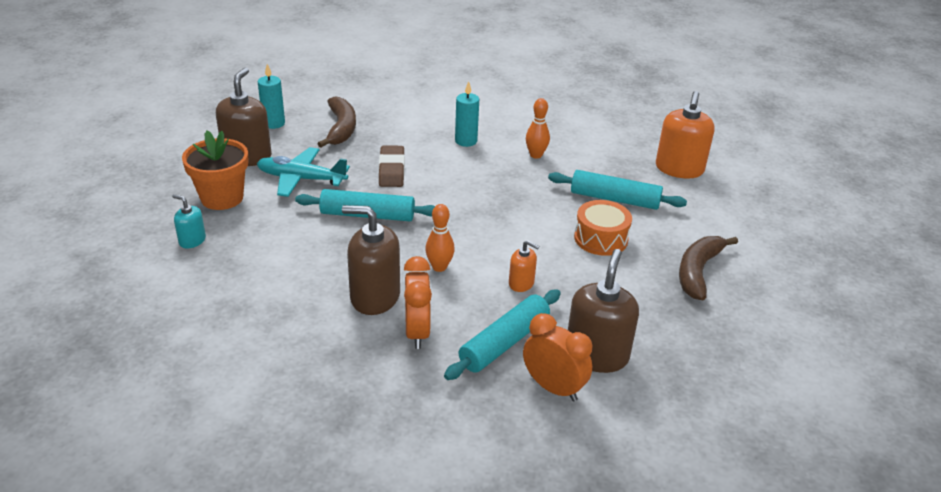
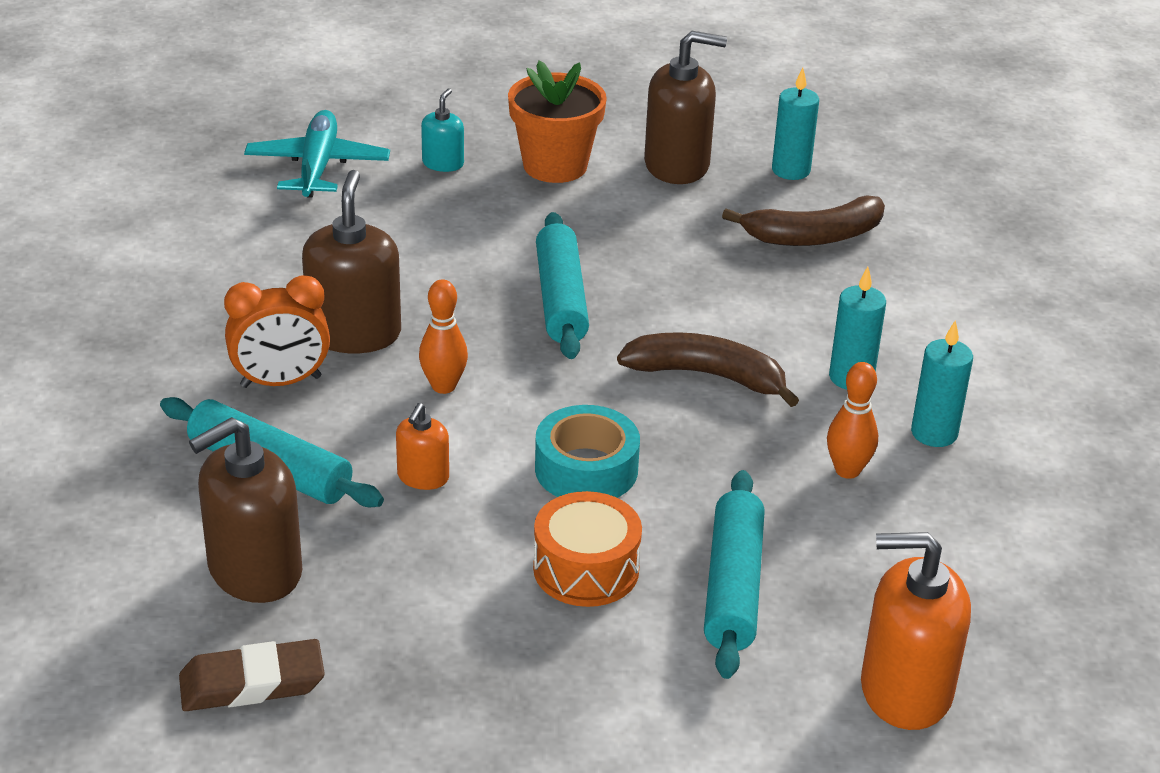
camera: 80 degrees right, 0 degrees up
turquoise plane [257,147,350,197] -> turquoise plane moved to [244,110,390,198]
brown eraser [379,145,405,187] -> brown eraser moved to [179,639,325,711]
orange clock [523,313,592,402] -> none
brown soap dispenser [568,249,639,373] -> brown soap dispenser turned 135 degrees clockwise [189,417,302,603]
brown banana [679,236,738,300] -> brown banana moved to [617,332,799,407]
none -> turquoise tape [535,405,640,498]
none -> turquoise candle [911,320,973,447]

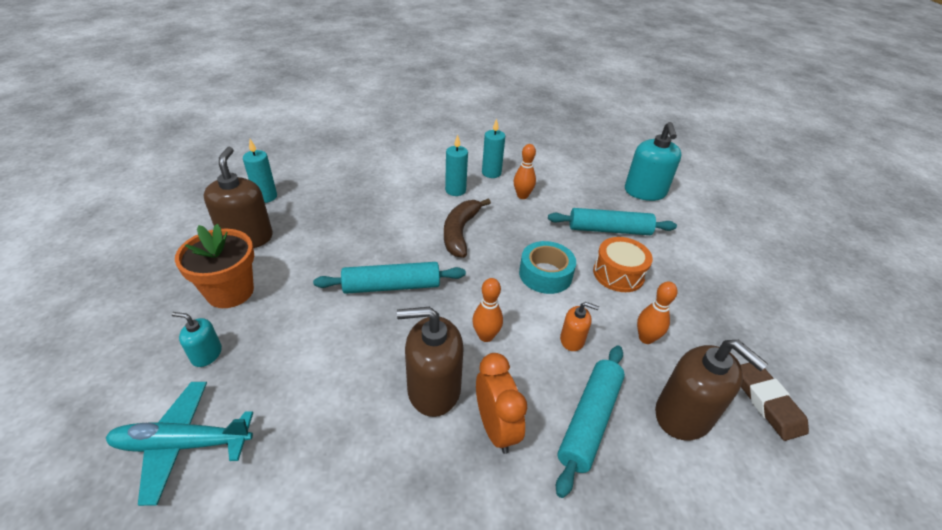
camera: 95 degrees left, 5 degrees up
brown banana [722,195,885,246] -> none
orange soap dispenser [861,532,971,730] -> turquoise soap dispenser [625,122,682,201]
none -> orange bowling pin [637,281,677,344]

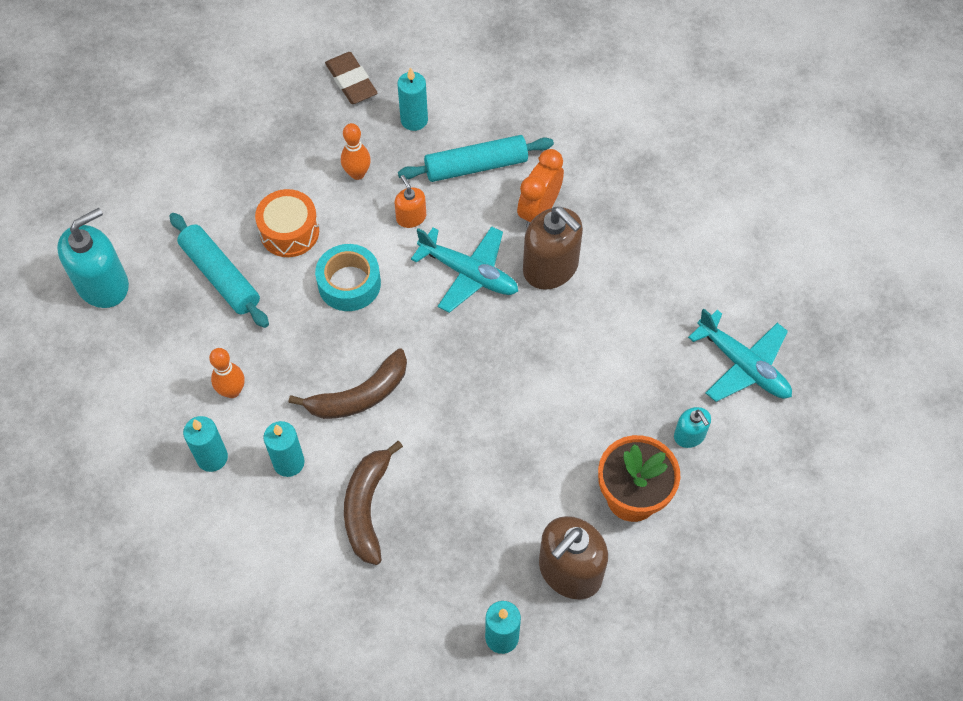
camera: 130 degrees left, 20 degrees up
turquoise rolling pin [313,262,466,294] -> none
orange bowling pin [472,278,503,342] -> turquoise plane [411,226,518,313]
brown soap dispenser [655,340,768,440] -> turquoise candle [397,67,428,131]
brown eraser [741,362,809,441] -> brown eraser turned 60 degrees counterclockwise [325,52,377,104]
none -> brown banana [344,441,403,565]

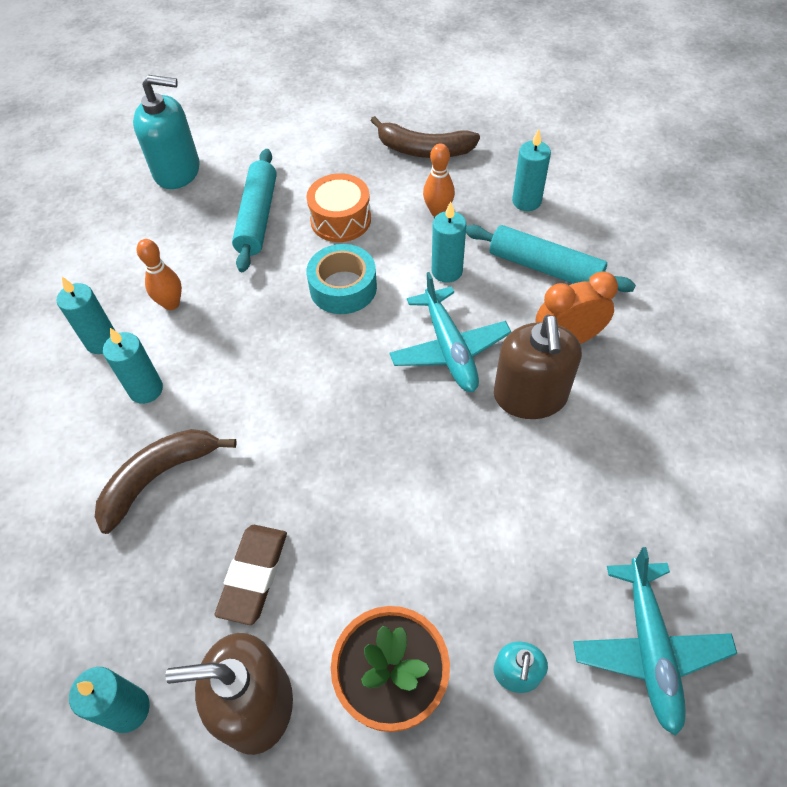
camera: 45 degrees right, 5 degrees down
brown banana [289,348,407,419] -> brown banana moved to [371,116,480,158]
brown eraser [325,52,377,104] -> brown eraser moved to [215,525,287,625]
orange soap dispenser [395,175,426,228] -> turquoise candle [432,201,466,283]

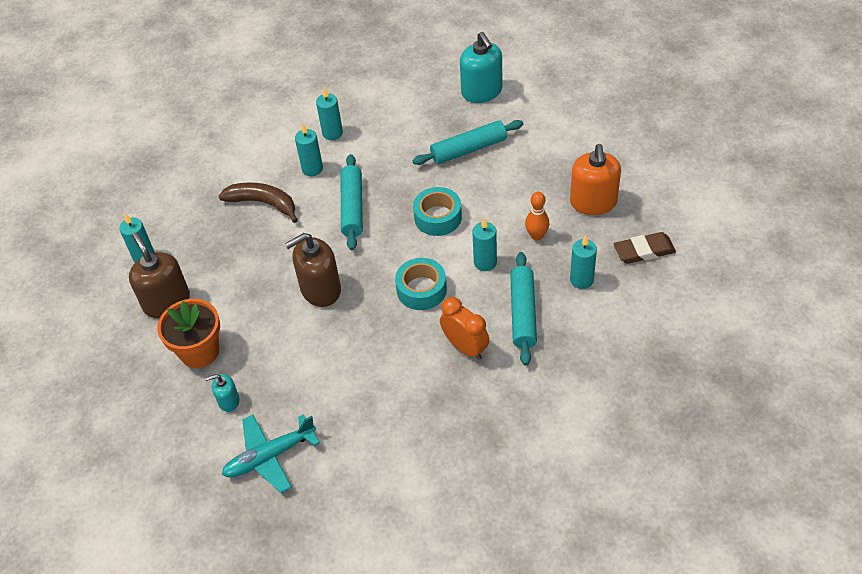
camera: 65 degrees right, 5 degrees down
orange bowling pin [137,239,182,310] -> none
brown eraser [215,525,287,625] -> brown eraser moved to [614,232,676,264]
orange drum [306,173,371,242] -> none
brown banana [371,116,480,158] -> orange soap dispenser [570,144,621,215]
turquoise plane [390,272,511,392] -> turquoise tape [395,258,447,310]
brown soap dispenser [494,315,582,419] -> brown soap dispenser moved to [285,233,341,307]
none -> turquoise rolling pin [341,154,363,250]

